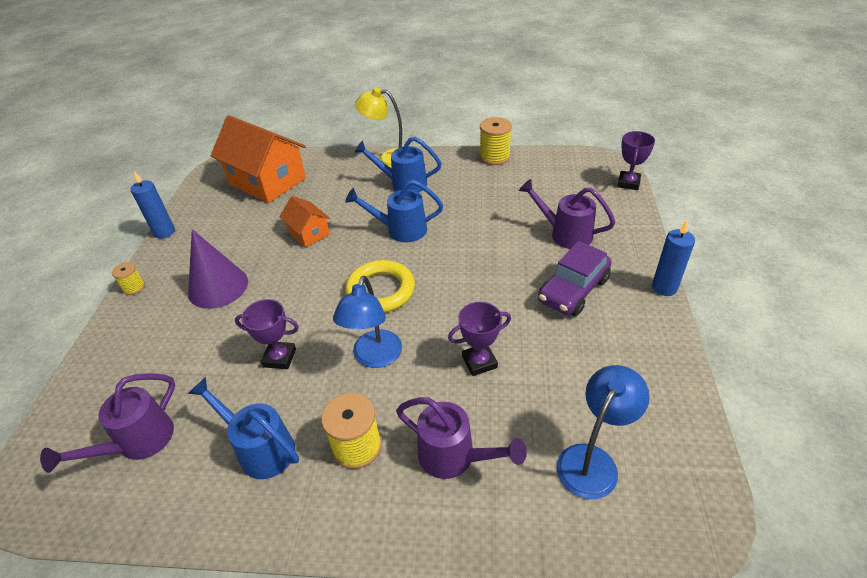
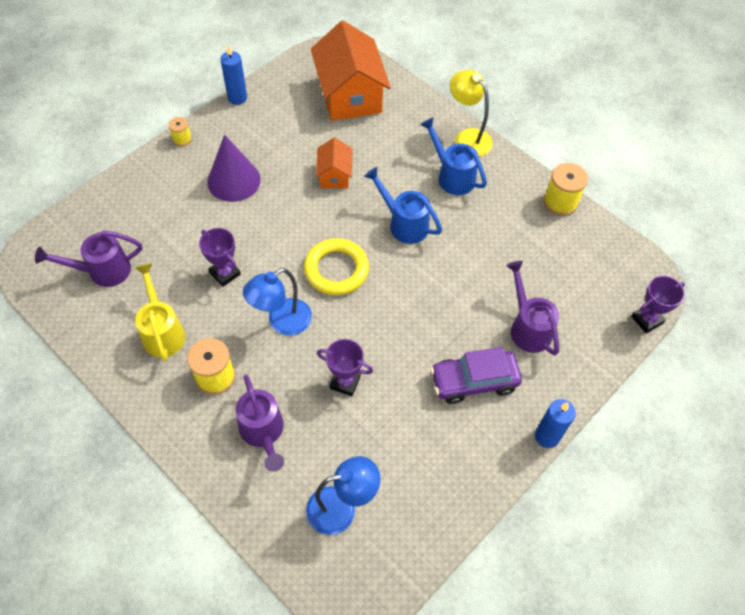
camera: 35 degrees right, 15 degrees up
blue watering can [188,377,299,479] -> yellow watering can [135,263,185,361]

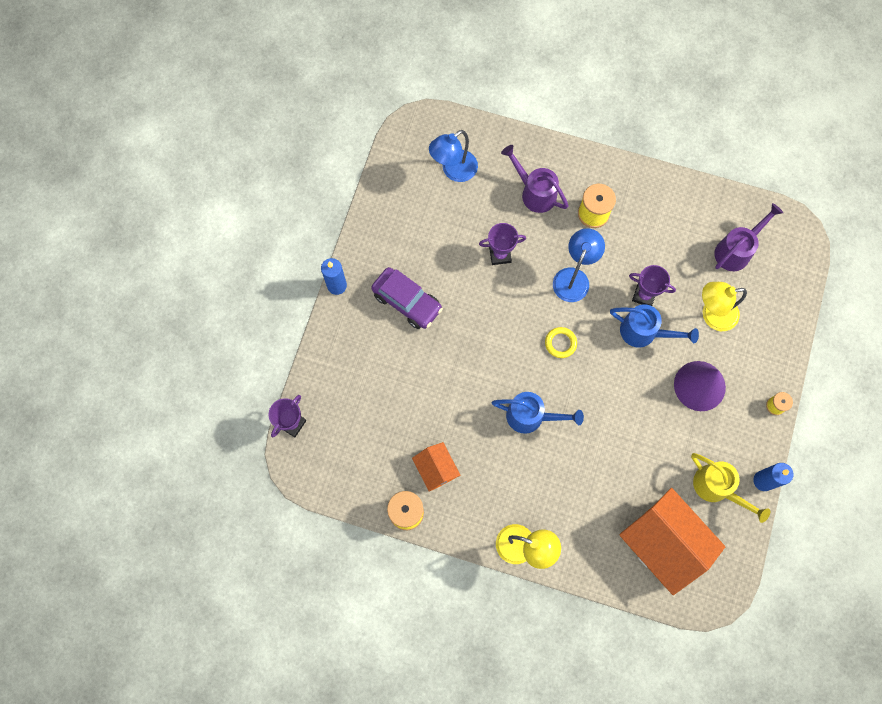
camera: 155 degrees right, 15 degrees up
yellow watering can [135,263,185,361] -> yellow watering can moved to [691,453,770,523]
yellow ring [304,238,369,295] -> yellow ring [545,327,577,358], size x0.55
orange house [316,138,352,188] -> orange house moved to [412,442,460,492]
blue watering can [420,117,487,195] -> blue watering can moved to [610,304,699,348]
purple car [430,347,522,404] -> purple car turned 75 degrees clockwise [371,267,443,329]
purple watering can [506,261,559,355] -> none
none -> yellow lamp [702,282,747,331]

